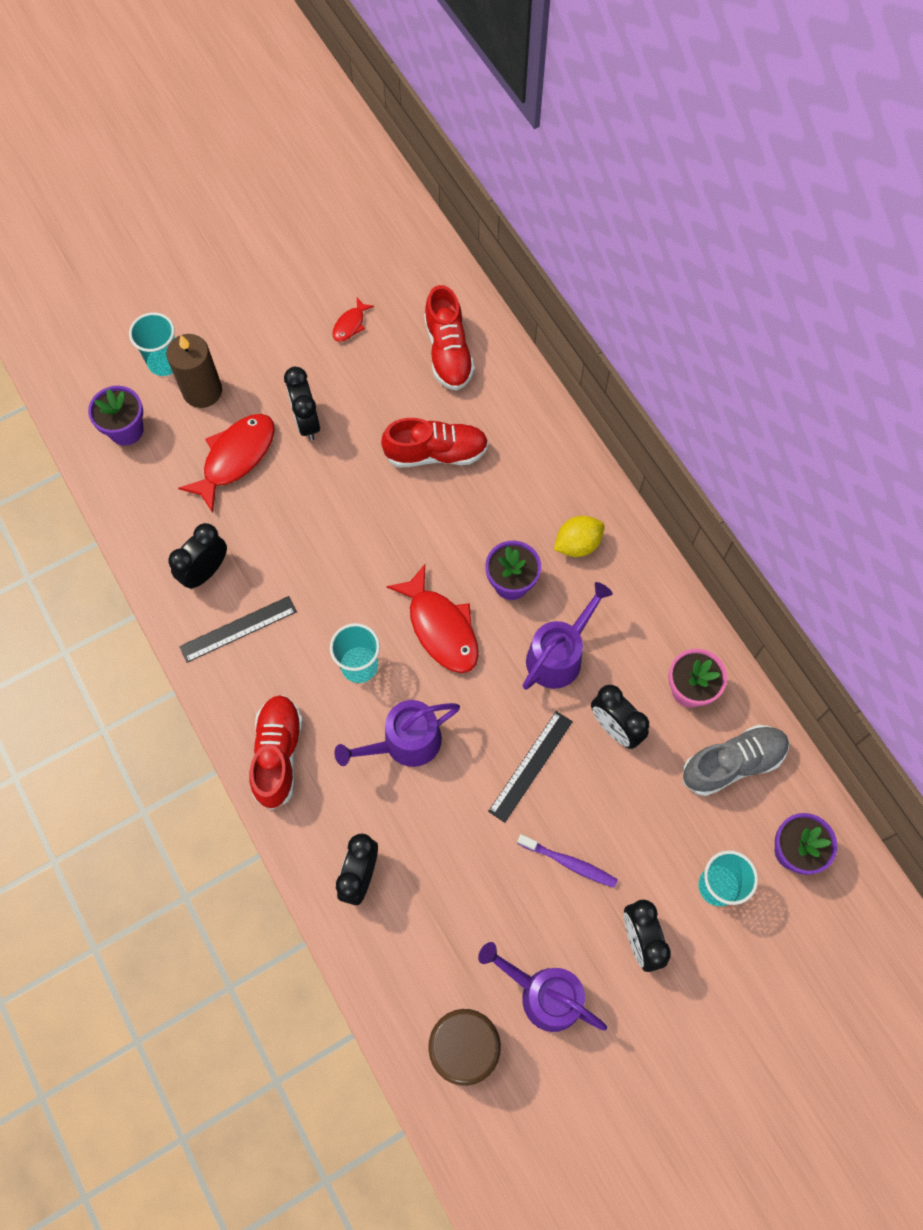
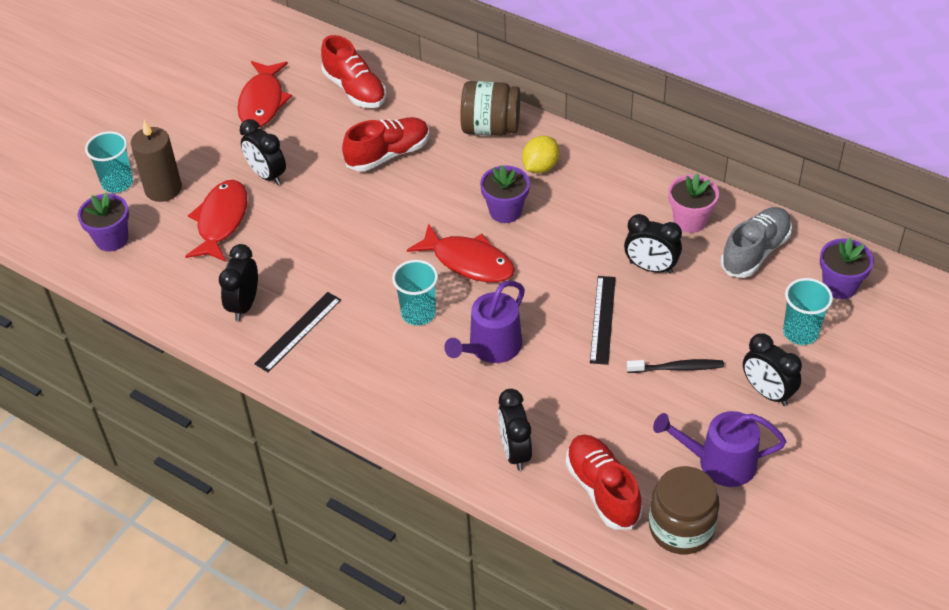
camera: 25 degrees left, 20 degrees down
red shoe [249,695,303,810] -> red shoe moved to [566,435,642,529]
red fish [333,298,374,342] -> red fish [237,61,292,128], size x2.02
purple toothbrush [517,834,618,888] -> black toothbrush [627,359,724,373]
purple watering can [522,582,613,690] -> none
none -> brown jar [460,81,520,136]

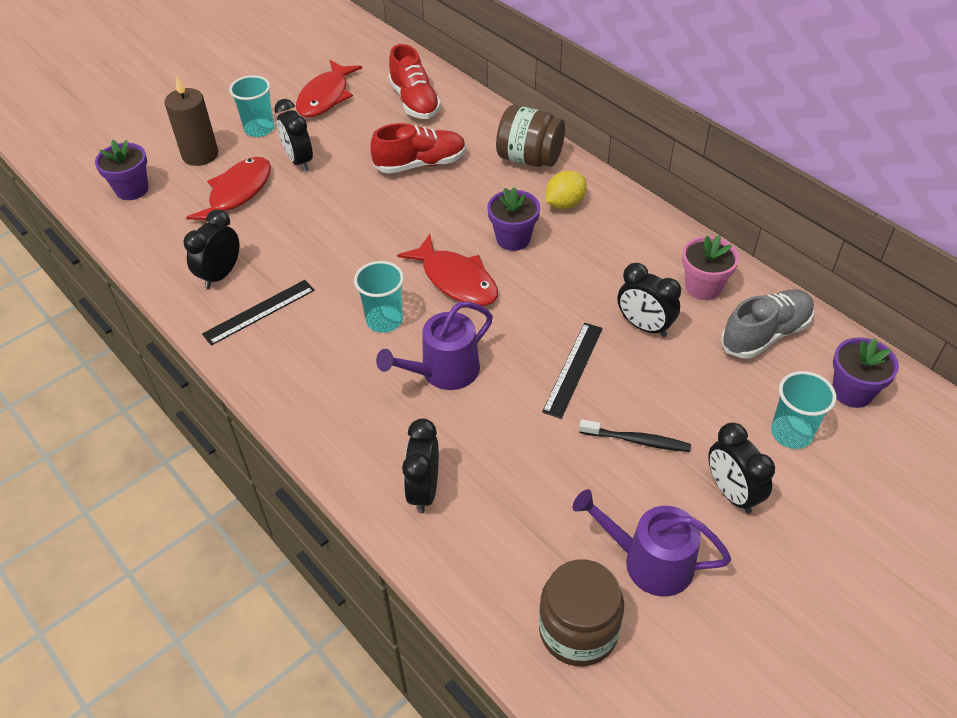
camera: 15 degrees right, 0 degrees up
turquoise cup [85,131,133,193] -> turquoise cup moved to [229,75,275,137]
red shoe [566,435,642,529] -> none

